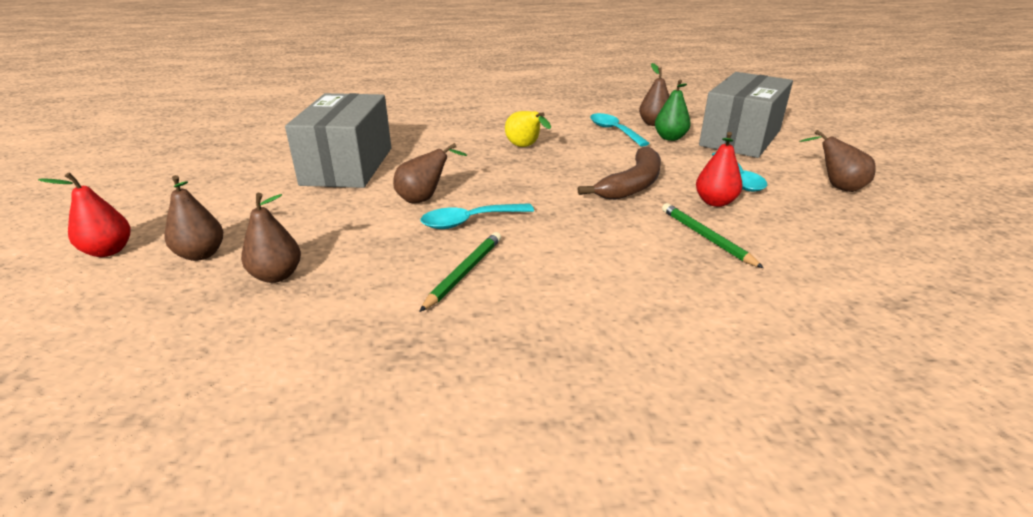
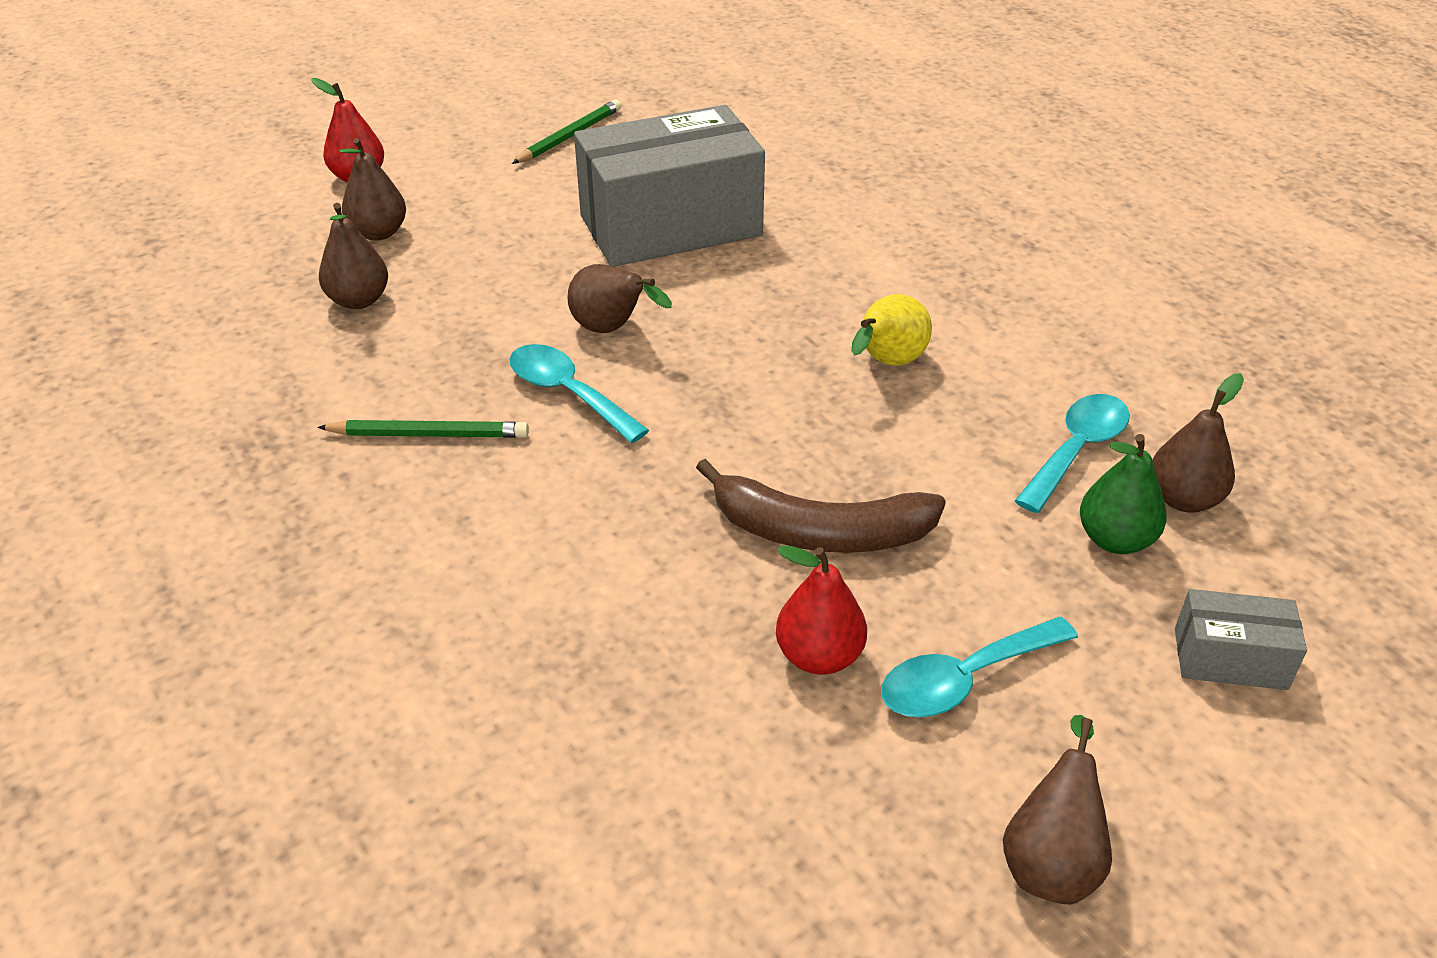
camera: 65 degrees right, 10 degrees up
green pencil [662,203,764,268] -> green pencil moved to [512,99,621,164]
grey box [699,72,793,158] -> grey box [1175,589,1307,690], size x0.44

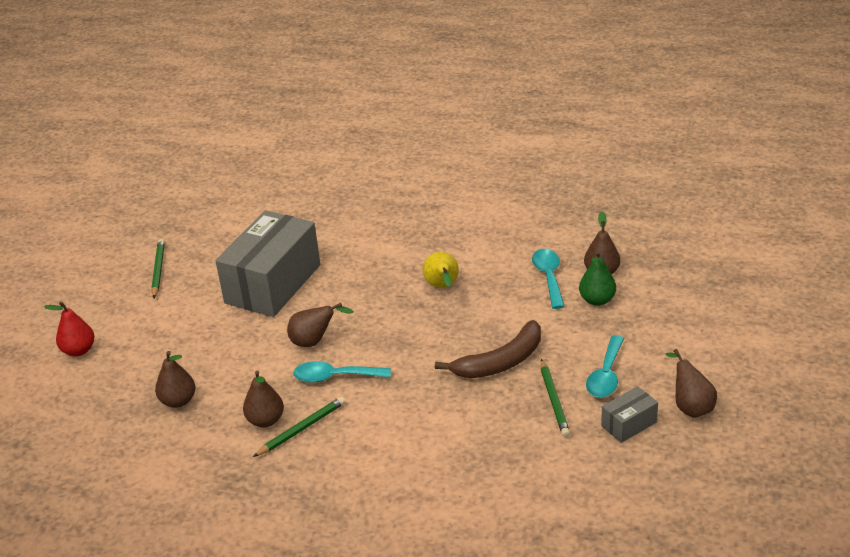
camera: 40 degrees left, 5 degrees down
brown pear [339,138,406,241] -> brown pear moved to [243,371,284,427]
red pear [776,546,867,674] -> green pencil [541,359,570,437]
grey box [1175,589,1307,690] -> grey box moved to [601,386,658,443]

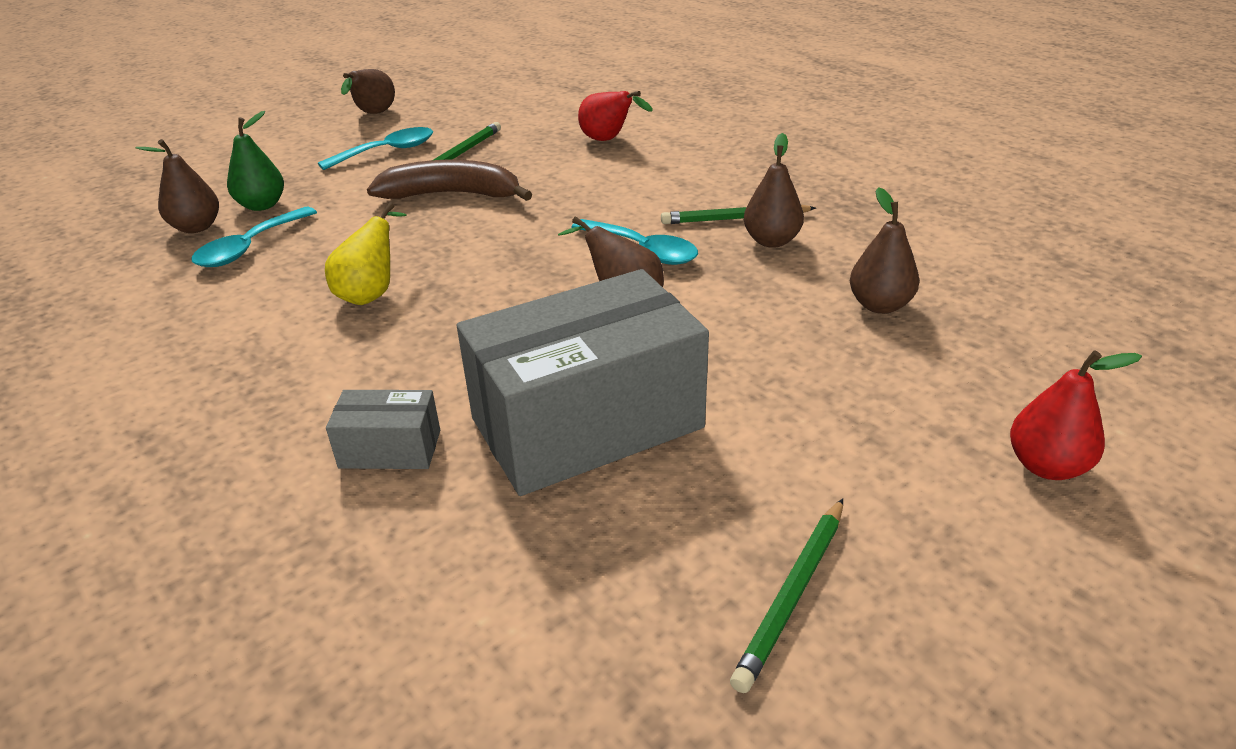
camera: 145 degrees left, 0 degrees up
grey box [601,386,658,443] -> grey box moved to [326,390,440,469]
none -> red pear [578,91,652,141]

